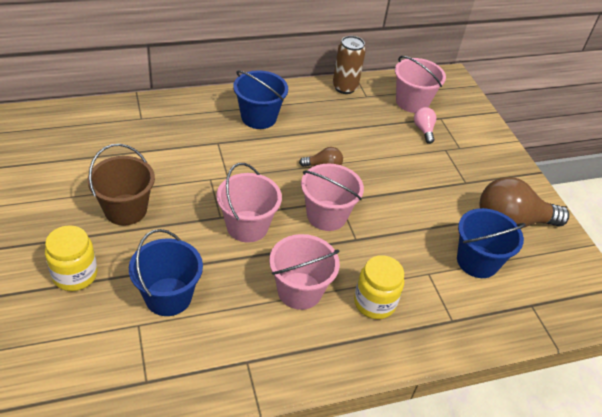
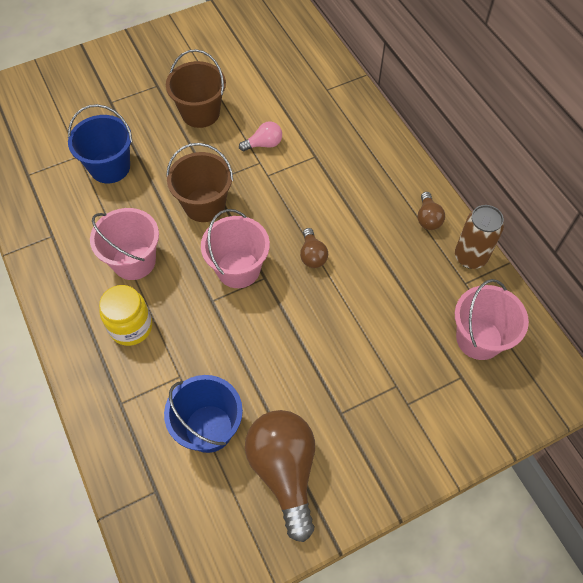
camera: 85 degrees right, 15 degrees up
yellow jar [45,225,97,291] -> none
pink bucket [217,163,282,243] -> brown bucket [166,143,233,222]
blue bucket [233,70,288,129] -> none
pink light bulb [414,107,436,144] -> pink light bulb moved to [239,121,282,151]
none -> brown light bulb [418,192,445,230]

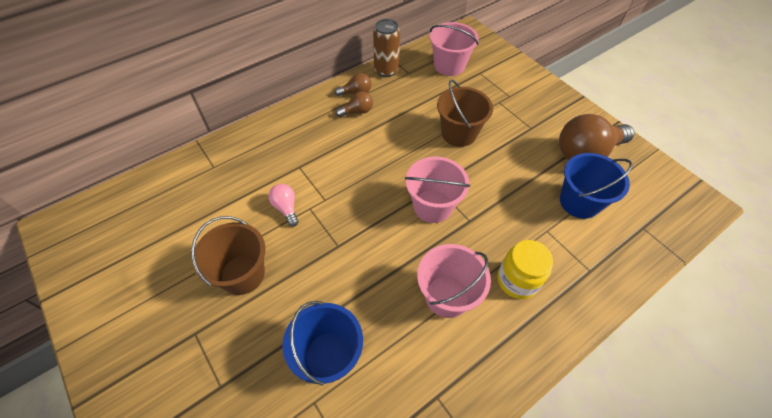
camera: 100 degrees left, 5 degrees down
brown bucket [166,143,233,222] -> brown bucket moved to [437,79,493,147]
brown light bulb [300,228,328,268] -> brown light bulb moved to [336,91,373,117]

